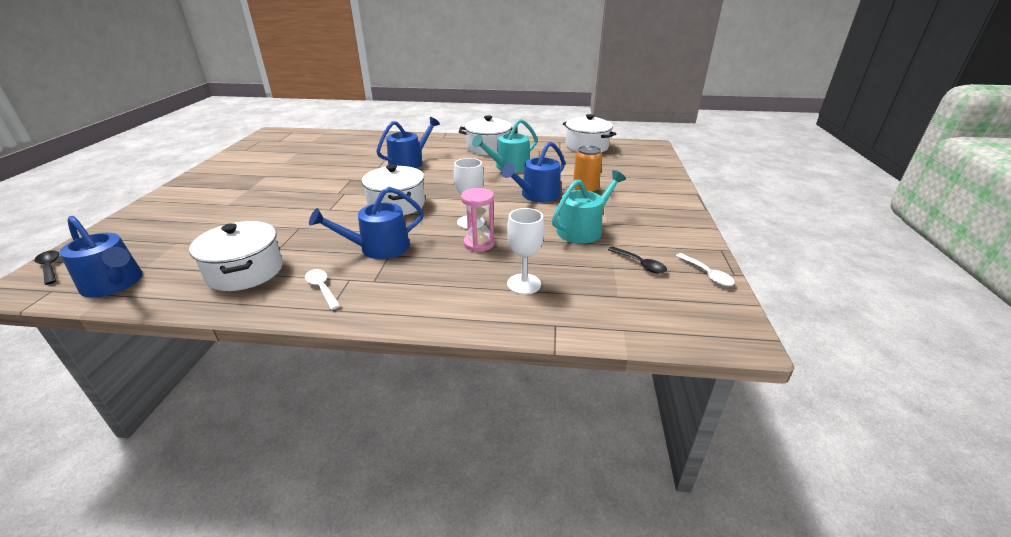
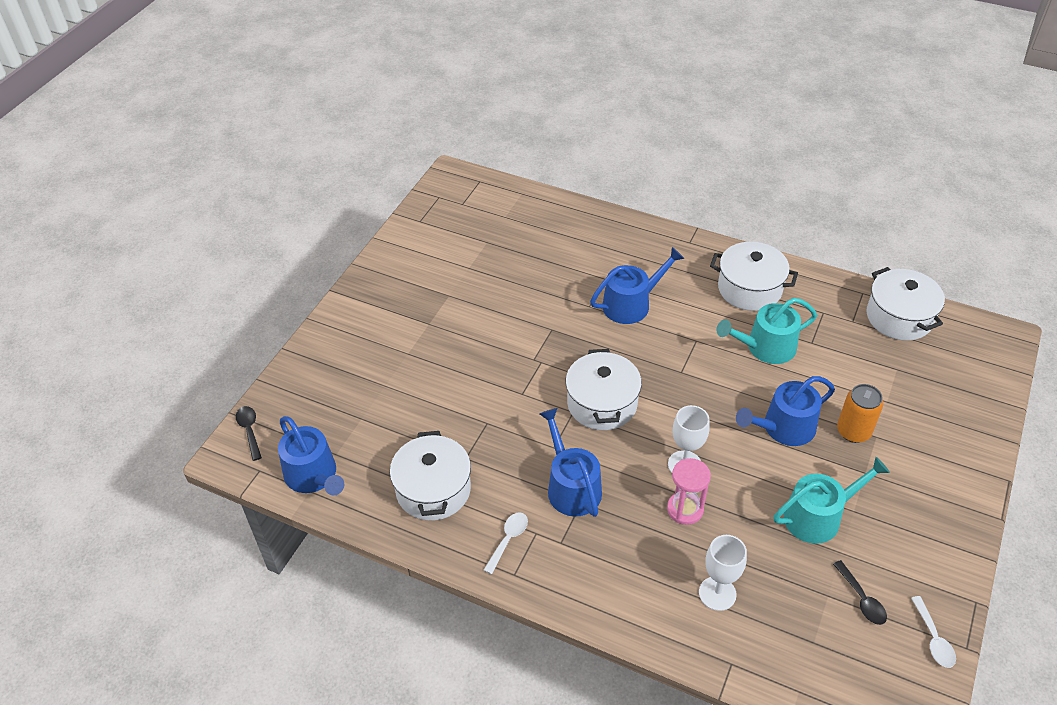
camera: 20 degrees right, 15 degrees up
white spoon [305,269,340,310] -> white spoon turned 45 degrees clockwise [484,512,528,574]
blue watering can [309,187,424,259] -> blue watering can turned 75 degrees clockwise [539,408,602,517]

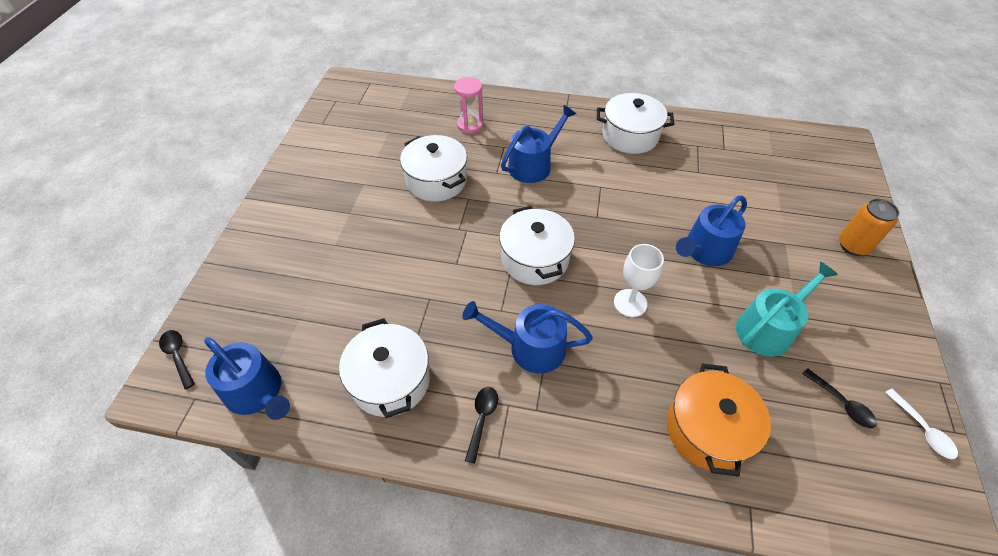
camera: 15 degrees left, 5 degrees up
white spoon [484,512,528,574] -> black spoon [465,387,498,464]
blue watering can [539,408,602,517] -> blue watering can turned 45 degrees counterclockwise [462,301,593,374]
pink hourglass [667,458,711,525] -> pink hourglass moved to [454,77,483,134]
white goblet [699,535,747,611] -> orange pot [667,364,771,477]
turquoise watering can [716,298,817,364] -> none
orange can [837,384,883,443] -> orange can moved to [839,199,899,256]
white pot [866,267,945,341] -> white pot moved to [400,135,467,202]

